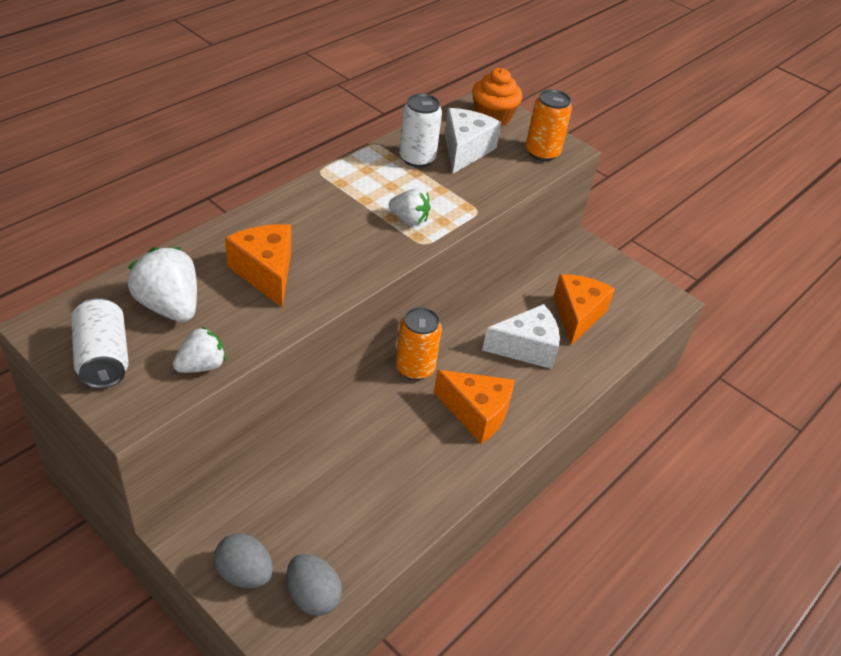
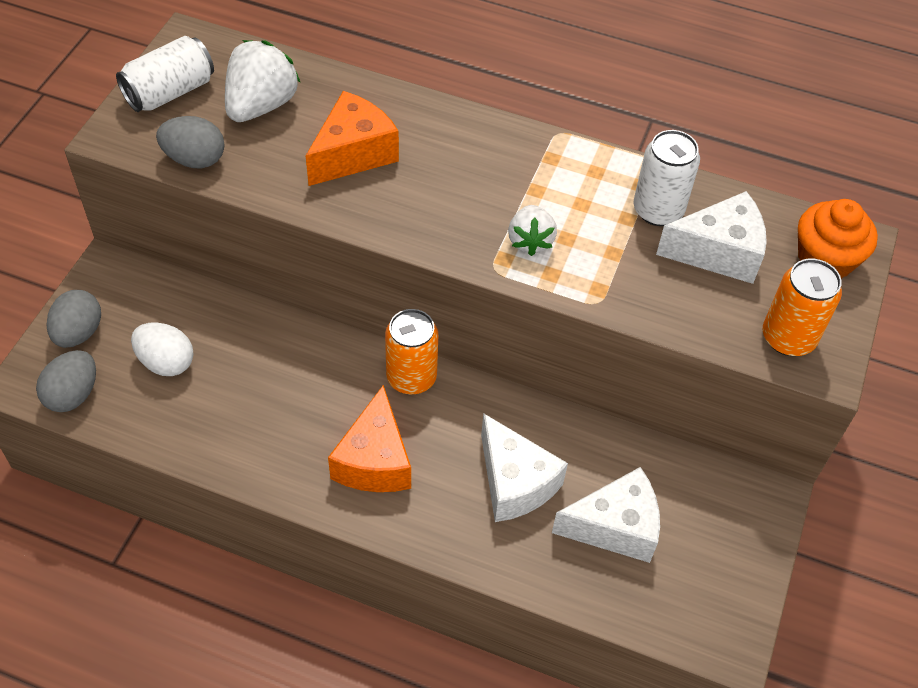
camera: 70 degrees right, 10 degrees up
white strawberry [173,327,226,373] -> grey egg [156,116,224,168]
orange cheese [553,274,615,345] -> white cheese [552,467,660,563]
none -> white egg [131,322,194,376]

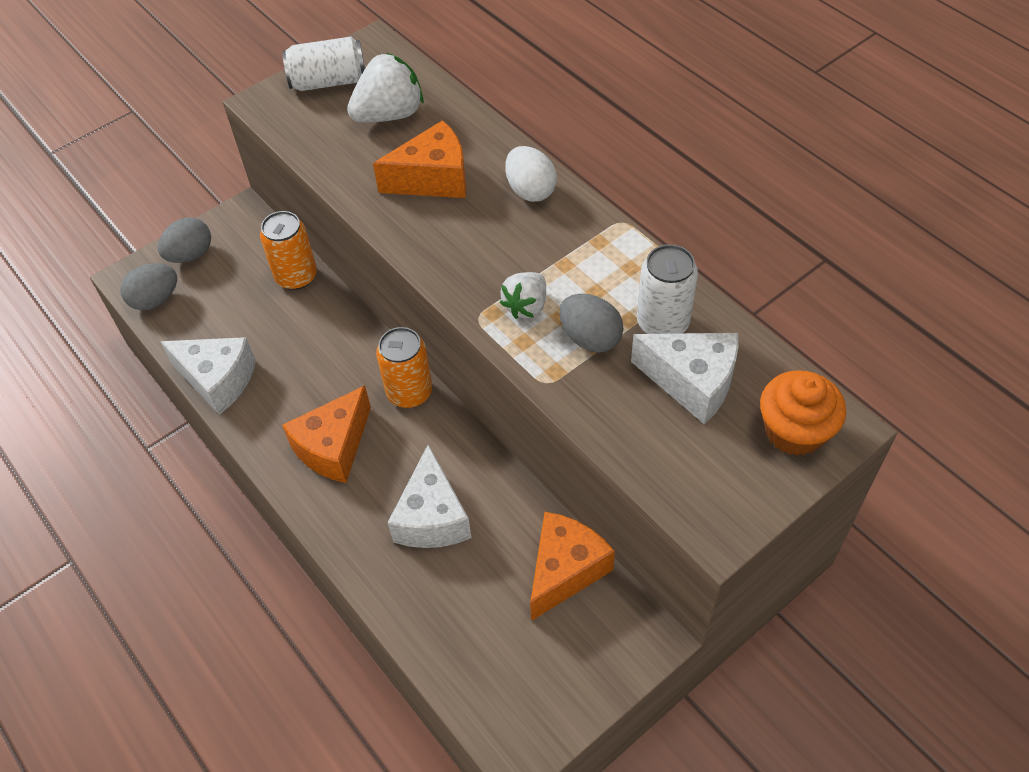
camera: 35 degrees right, 0 degrees up
white egg [131,322,194,376] -> white egg moved to [505,146,557,202]
grey egg [156,116,224,168] -> grey egg moved to [559,294,624,353]
white cheese [552,467,660,563] -> white cheese moved to [160,337,256,415]
orange can [763,259,842,356] -> orange can moved to [260,211,317,290]
none -> orange cheese [530,512,615,621]

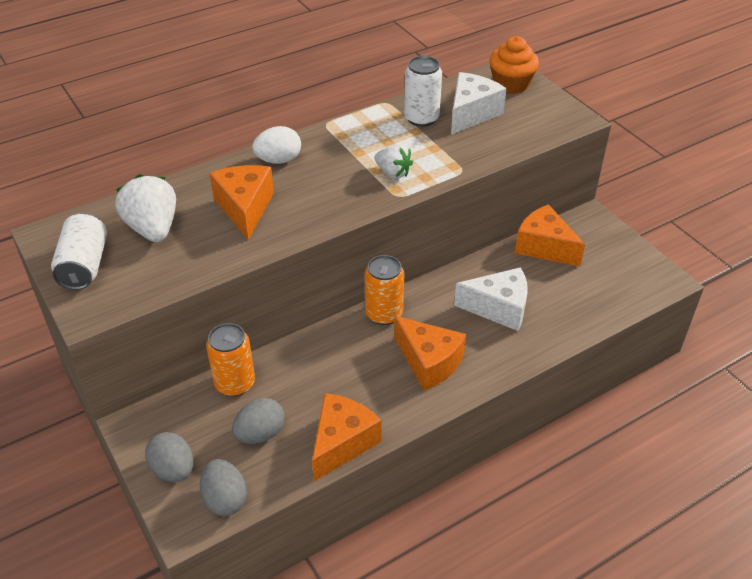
camera: 85 degrees left, 10 degrees down
white cheese [160,337,256,415] -> orange cheese [312,393,382,481]
grey egg [559,294,624,353] -> grey egg moved to [232,398,285,444]

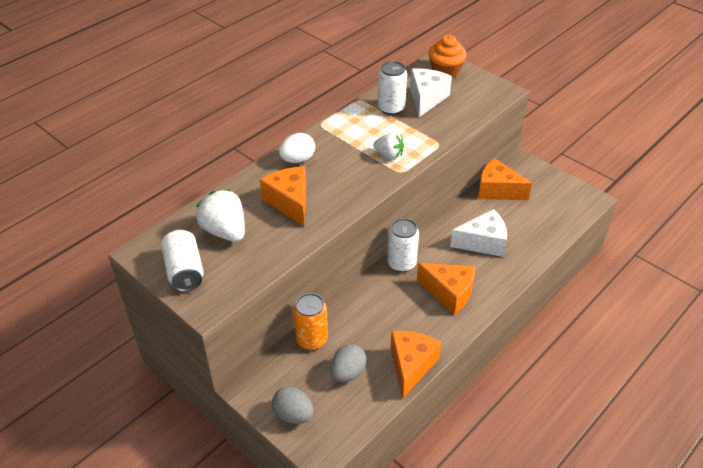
camera: 15 degrees left, 0 degrees up
grey egg [200,459,247,516] -> none
orange can [365,255,404,325] -> white can [387,218,419,272]

